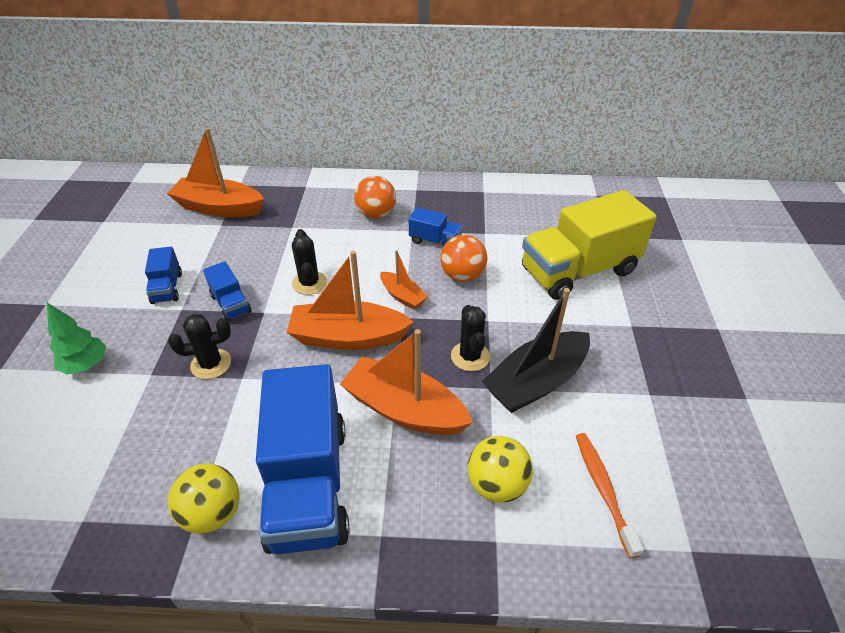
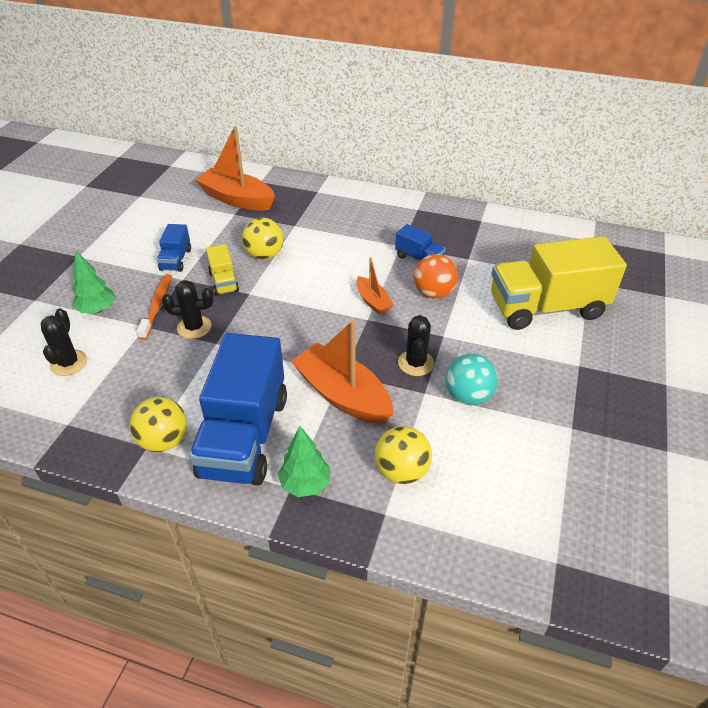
camera: 15 degrees right, 0 degrees up
blue truck [203,261,252,321] -> yellow truck [206,244,239,296]
orange boat [287,251,413,350] -> none
black cactus [292,229,327,295] -> black cactus moved to [41,308,87,376]
orange ball [354,176,396,219] -> none
black boat [482,288,590,413] -> turquoise ball [445,354,498,405]
orange toothbrush [576,433,644,558] -> orange toothbrush moved to [137,274,172,340]
none -> yellow ball [242,218,284,259]
none -> green tree [278,426,330,497]

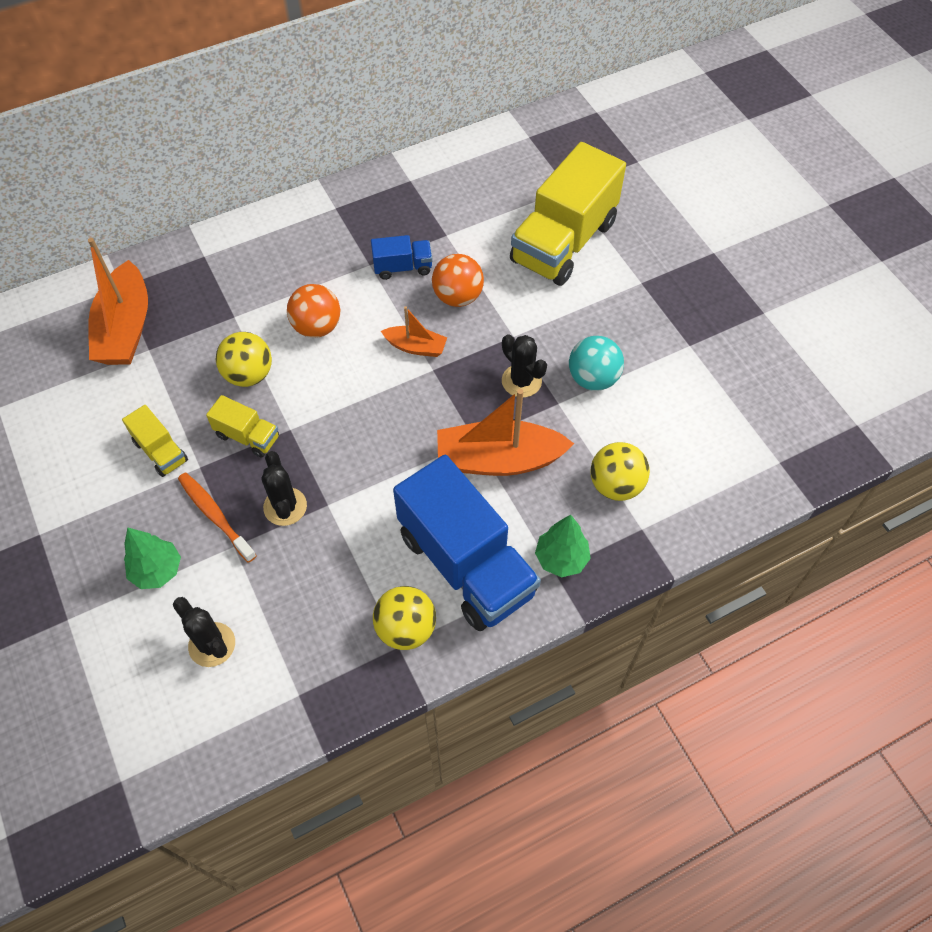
camera: 45 degrees left, 15 degrees up
blue truck [157,224,191,272] -> yellow truck [122,405,188,477]
black cactus [162,280,213,339] -> black cactus turned 60 degrees counterclockwise [261,451,307,526]
orange boat [195,126,275,211] -> orange boat turned 75 degrees counterclockwise [88,238,148,365]
none -> orange ball [287,284,340,338]

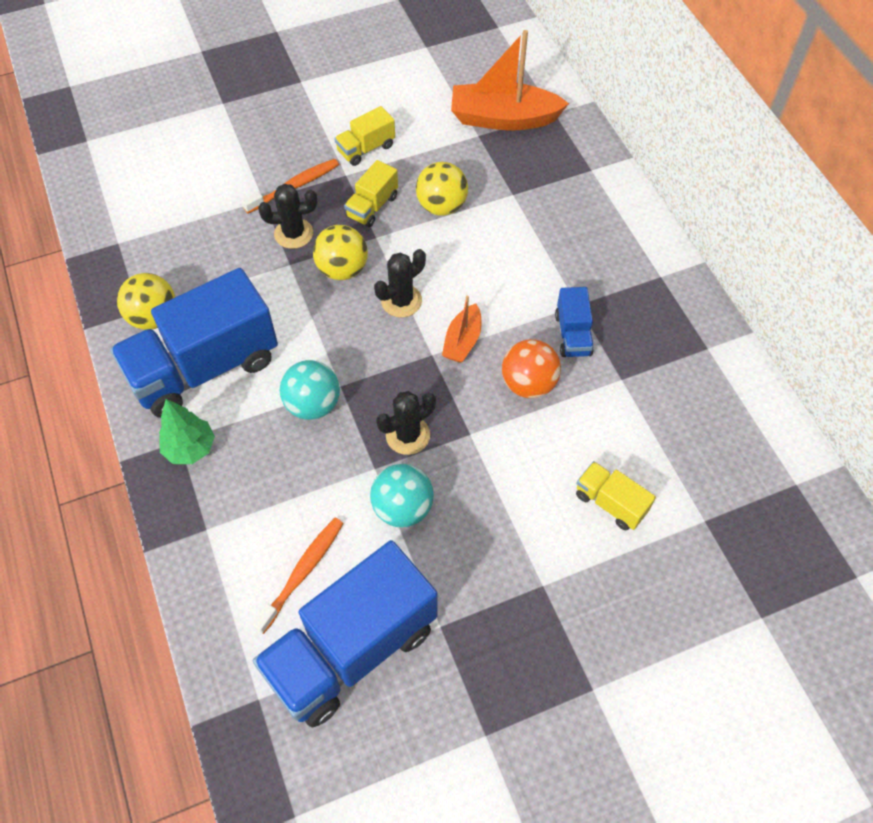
camera: 95 degrees right, 0 degrees up
green tree [124,527,181,589] -> none
black cactus [173,597,235,667] -> black cactus moved to [374,249,426,317]
orange ball [287,284,340,338] -> none
orange boat [437,389,574,476] -> turquoise ball [280,360,340,420]
yellow truck [510,142,626,286] -> yellow truck [576,461,656,530], size x0.45
yellow ball [591,442,650,501] -> yellow ball moved to [313,225,368,280]
none -> orange toothbrush [252,518,344,634]
none -> blue truck [253,540,438,727]

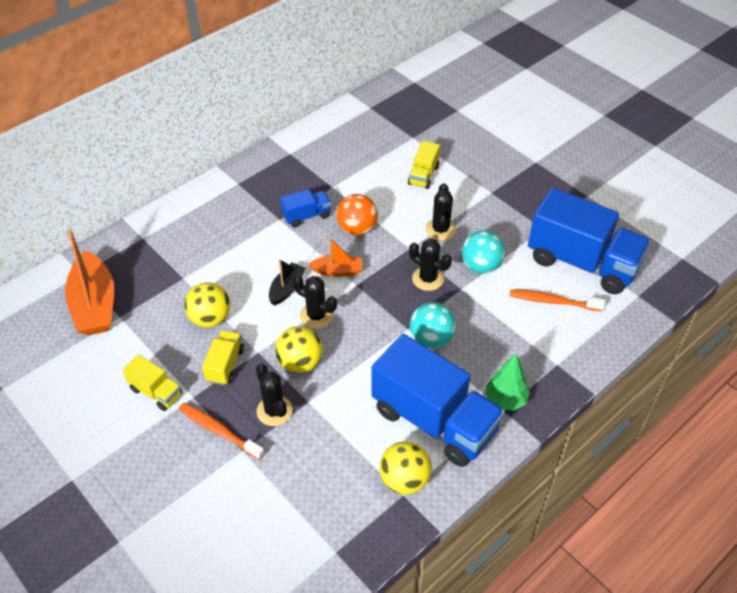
camera: 110 degrees left, 10 degrees down
yellow truck [344,160,398,227] -> yellow truck turned 90 degrees counterclockwise [202,330,244,385]
none -> black boat [269,259,306,306]
none -> black cactus [425,183,456,241]

